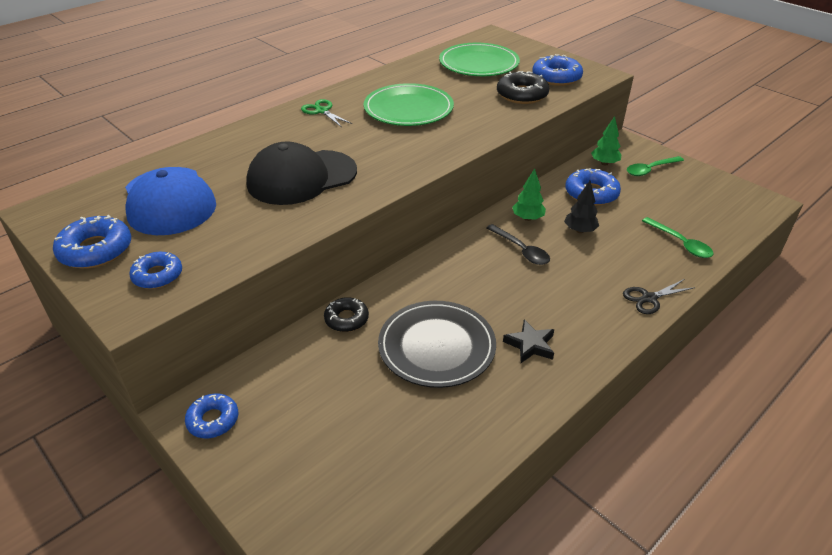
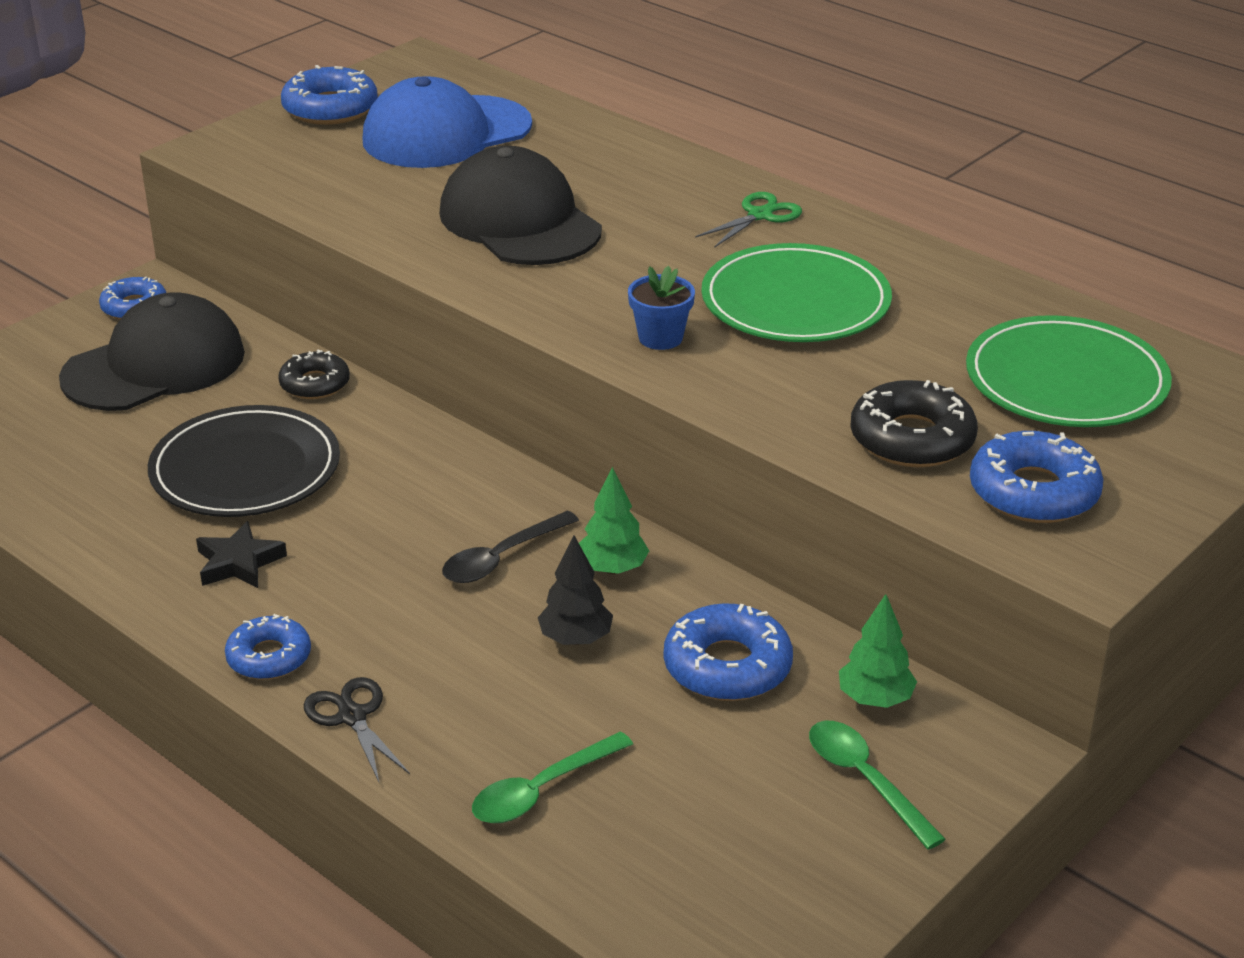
camera: 85 degrees right, 5 degrees down
blue donut [129,252,182,289] -> blue donut moved to [225,614,311,680]
none -> black cap [59,292,245,411]
none -> blue flower pot [628,266,695,350]

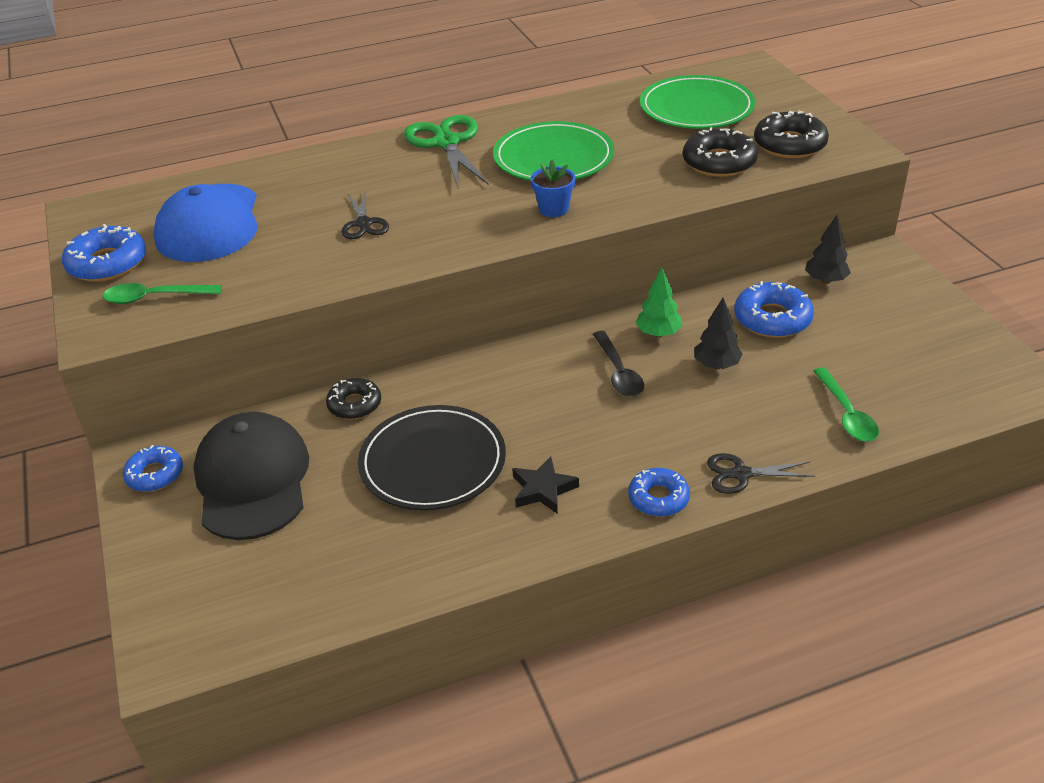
camera: 60 degrees left, 5 degrees up
black cap [439,146,602,265] -> black scissors [342,192,389,239]
green scissors [695,192,802,248] -> green scissors [404,115,489,187], size x1.78
green spoon [809,721,946,850] -> green spoon moved to [103,283,222,304]
green tree [839,594,917,708] -> black tree [805,215,851,284]
blue donut [970,431,1103,523] -> black donut [754,111,829,158]

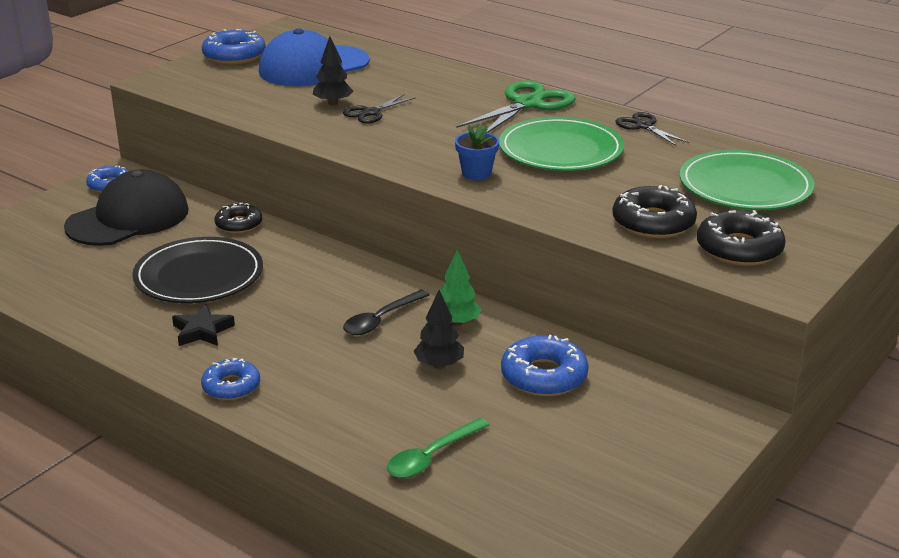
camera: 55 degrees right, 10 degrees down
green spoon [103,283,222,304] -> none
black scissors [707,453,815,494] -> black scissors moved to [616,112,689,146]
black tree [805,215,851,284] -> black tree moved to [313,36,353,106]

